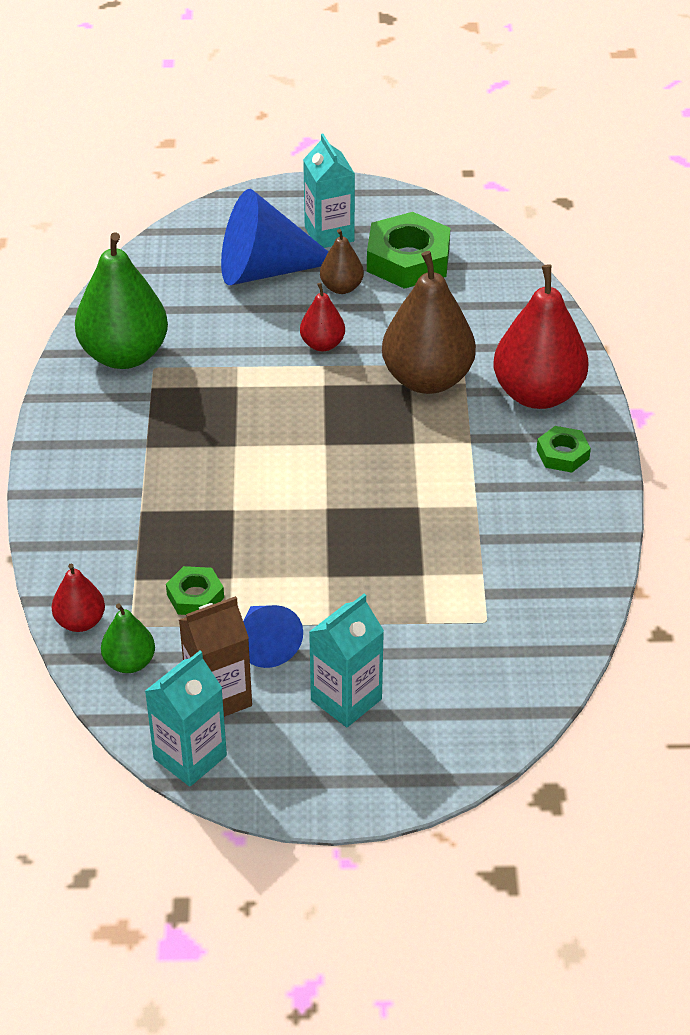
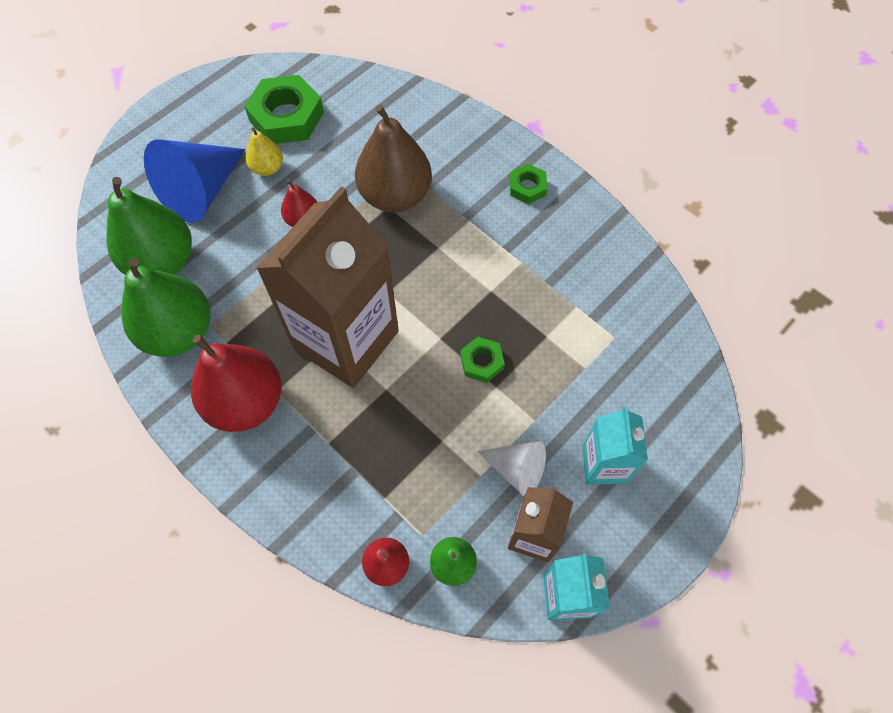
camera: 45 degrees left, 20 degrees up
green nut [166,566,224,615] -> green nut moved to [460,337,505,383]
blue cone [243,605,303,668] -> white cone [477,441,546,496]
turquoise carton [303,133,355,248] -> none
brown pear [320,229,364,294] -> yellow pear [245,127,283,176]
red pear [494,264,589,409] -> red pear moved to [191,335,282,432]
none -> green pear [107,177,192,275]
none -> brown carton [256,186,399,388]

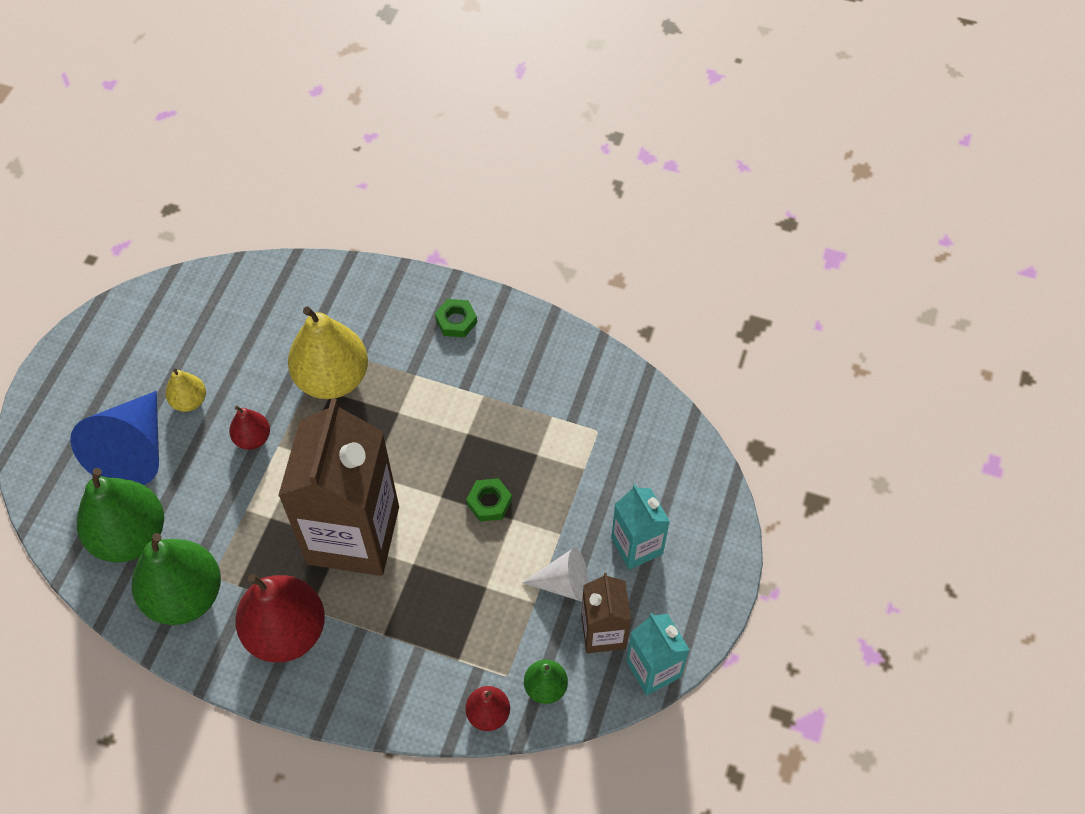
camera: 25 degrees left, 5 degrees down
green nut [244,75,324,144] -> none
brown pear [355,104,432,213] -> yellow pear [288,307,368,399]

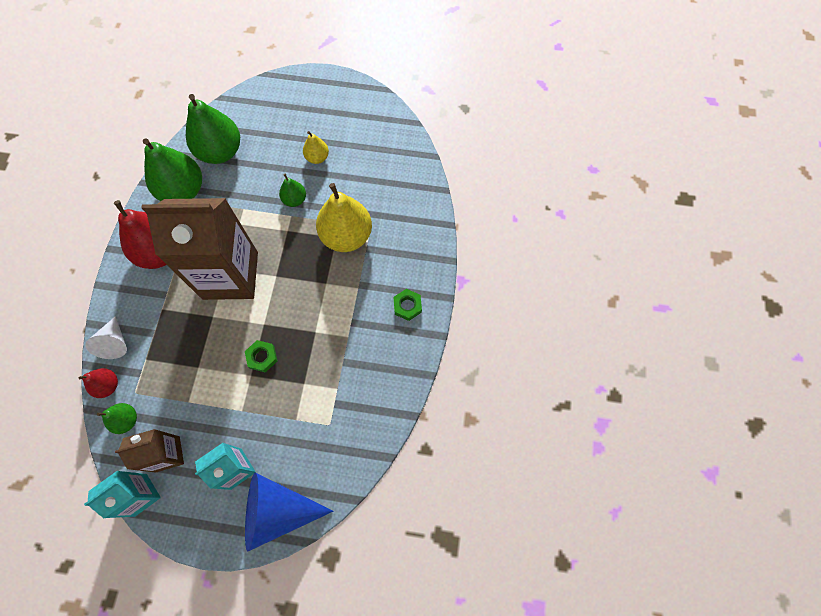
camera: 80 degrees right, 10 degrees up
blue cone [70,391,159,485] -> blue cone moved to [245,473,333,551]
red pear [229,406,270,450] -> green pear [279,173,306,207]
white cone [522,548,588,602] -> white cone moved to [85,316,127,359]

